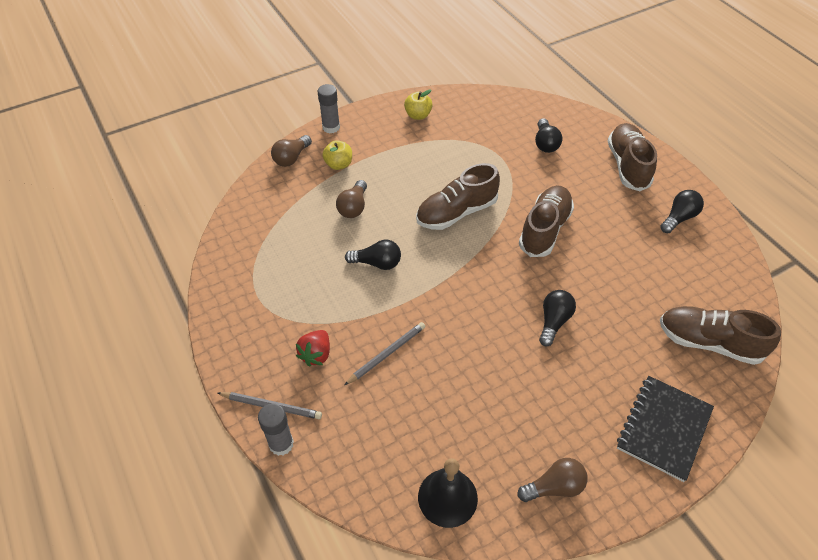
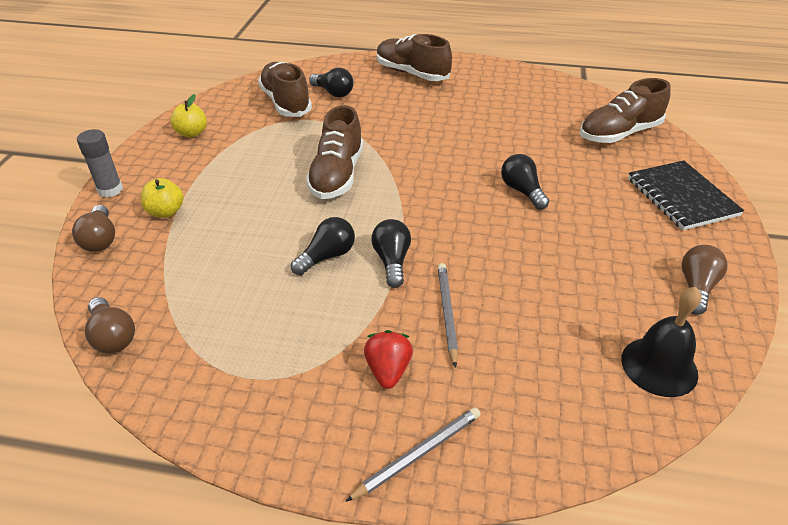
camera: 50 degrees left, 10 degrees down
grey glue stick [258,403,294,456] -> none
red strawberry [296,330,330,367] -> red strawberry turned 150 degrees counterclockwise [364,330,413,389]
brown light bulb [336,180,367,218] -> brown light bulb moved to [85,297,135,353]
brown shoe [519,185,574,257] -> brown shoe moved to [258,62,312,117]
black light bulb [660,190,704,233] -> black light bulb moved to [372,219,411,288]

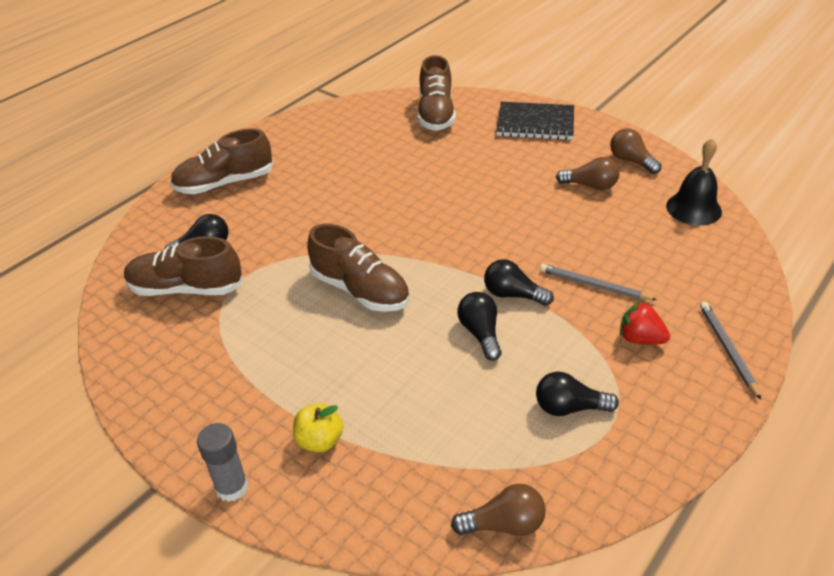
camera: 60 degrees left, 0 degrees up
brown light bulb [72,205,115,252] -> brown light bulb moved to [556,157,620,190]
yellow apple [170,94,207,137] -> none
black light bulb [501,154,549,210] -> black light bulb moved to [536,371,619,416]

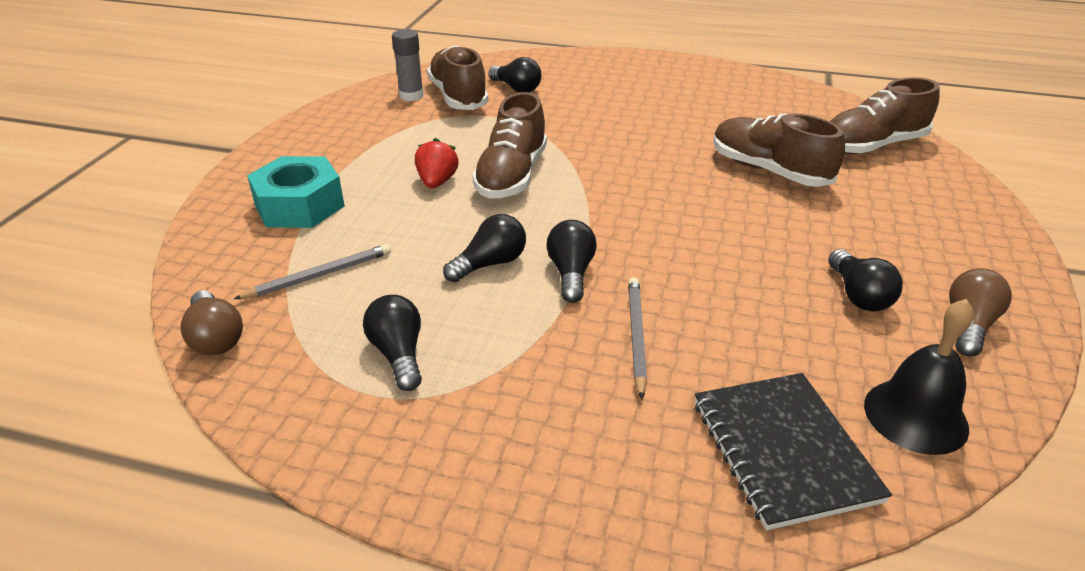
camera: 65 degrees right, 5 degrees down
brown shoe [170,128,273,194] -> brown shoe moved to [713,114,845,187]
grey glue stick [197,423,248,502] -> grey glue stick moved to [392,29,424,101]
yellow apple [293,403,343,452] -> turquoise nut [247,156,345,228]
black notebook [496,102,574,140] -> black notebook moved to [695,373,892,530]
brown light bulb [556,157,620,190] -> black light bulb [828,249,903,311]
red strawberry [620,301,670,344] -> red strawberry moved to [415,138,459,188]
grey pencil [700,302,761,400] -> grey pencil moved to [234,244,391,299]

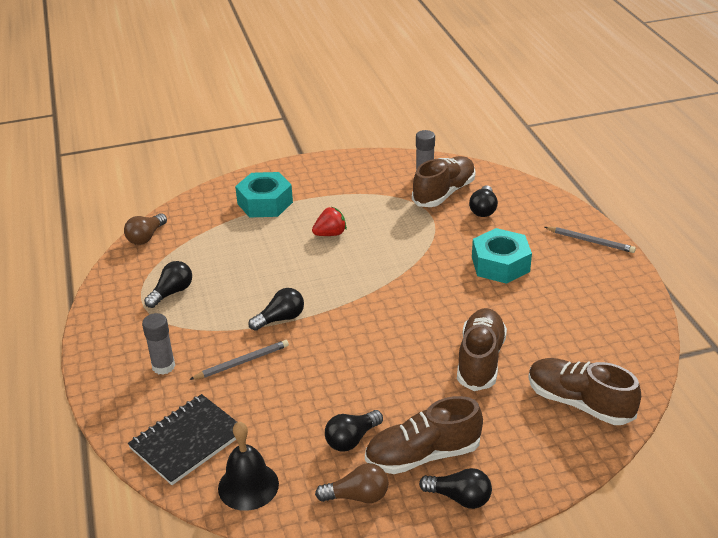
camera: 60 degrees right, 0 degrees up
grey pencil [234,244,391,299] -> grey pencil moved to [545,227,636,253]
black light bulb [443,214,526,282] -> black light bulb moved to [419,468,492,509]
brown shoe [472,92,547,199] -> brown shoe moved to [365,396,483,474]
none -> grey glue stick [142,313,175,375]
none -> turquoise nut [472,228,532,284]

